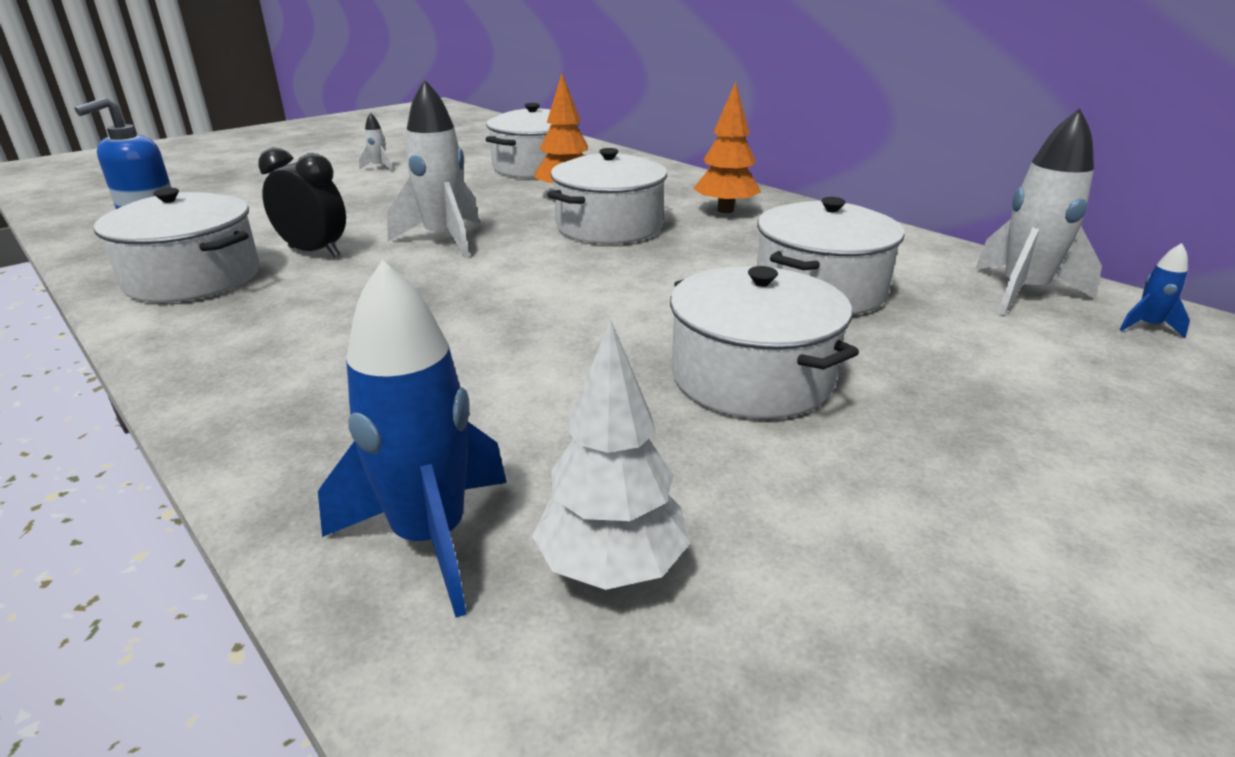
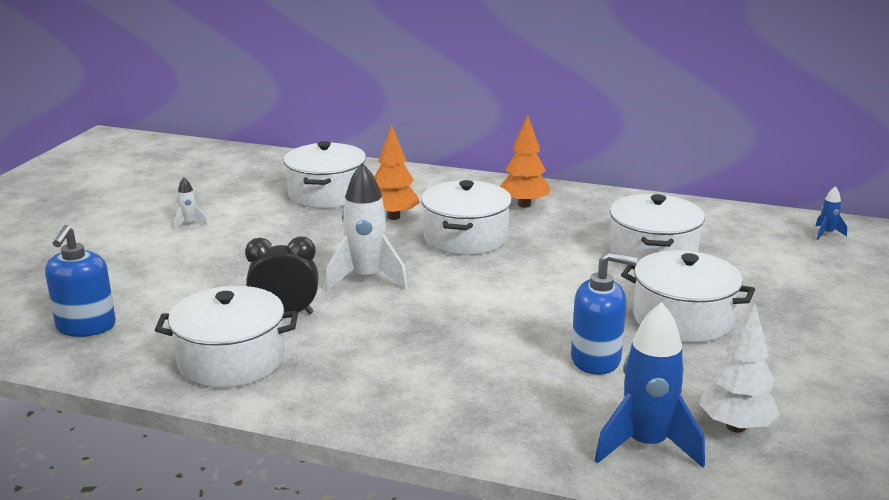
camera: 30 degrees left, 5 degrees down
white rocket [975,108,1102,315] -> none
none -> blue soap dispenser [571,252,637,375]

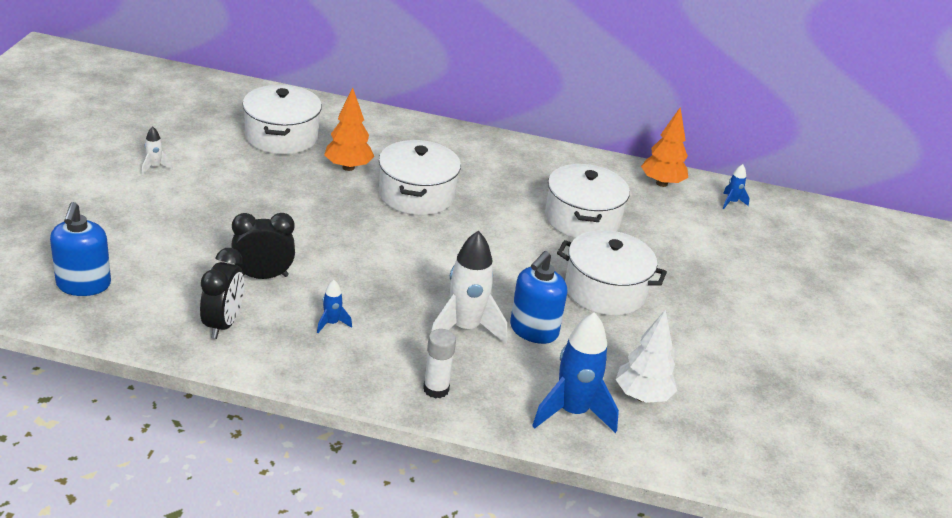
camera: 10 degrees left, 10 degrees up
white pot [155,286,298,388] -> black clock [200,248,244,339]
white rocket [325,163,408,291] -> white rocket moved to [431,231,507,344]
orange tree [499,115,551,208] -> orange tree moved to [641,107,688,187]
blue soap dispenser [571,252,637,375] -> blue soap dispenser turned 120 degrees clockwise [510,251,567,344]
none -> blue rocket [317,280,352,333]
none -> white glue stick [423,329,456,399]

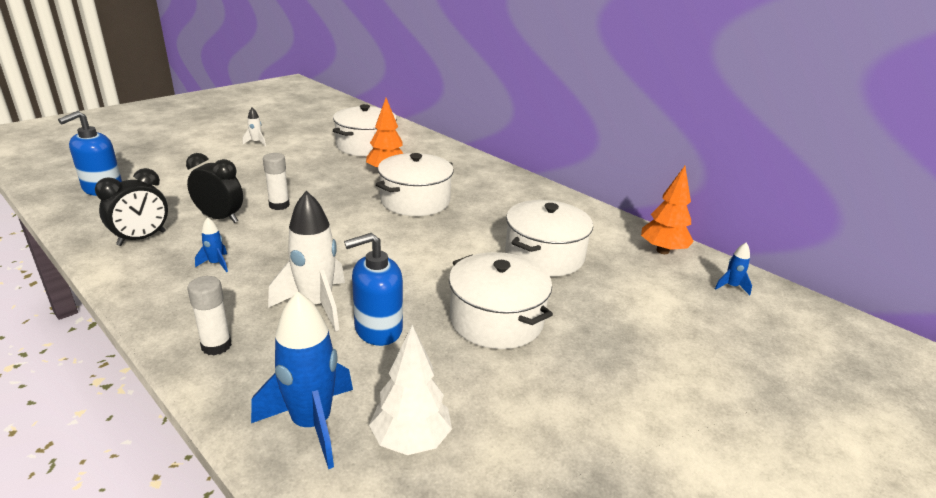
camera: 35 degrees right, 5 degrees down
none -> white glue stick [263,153,290,210]

